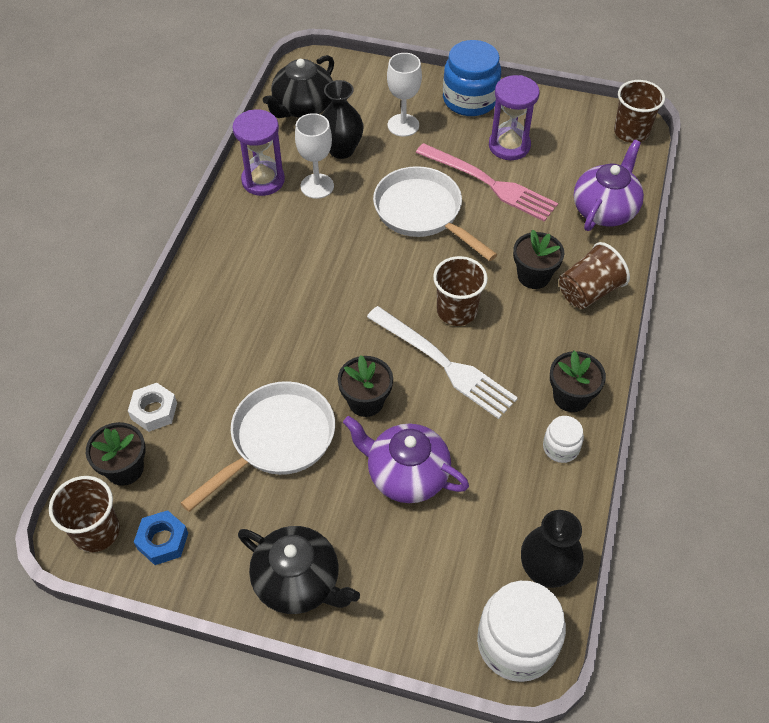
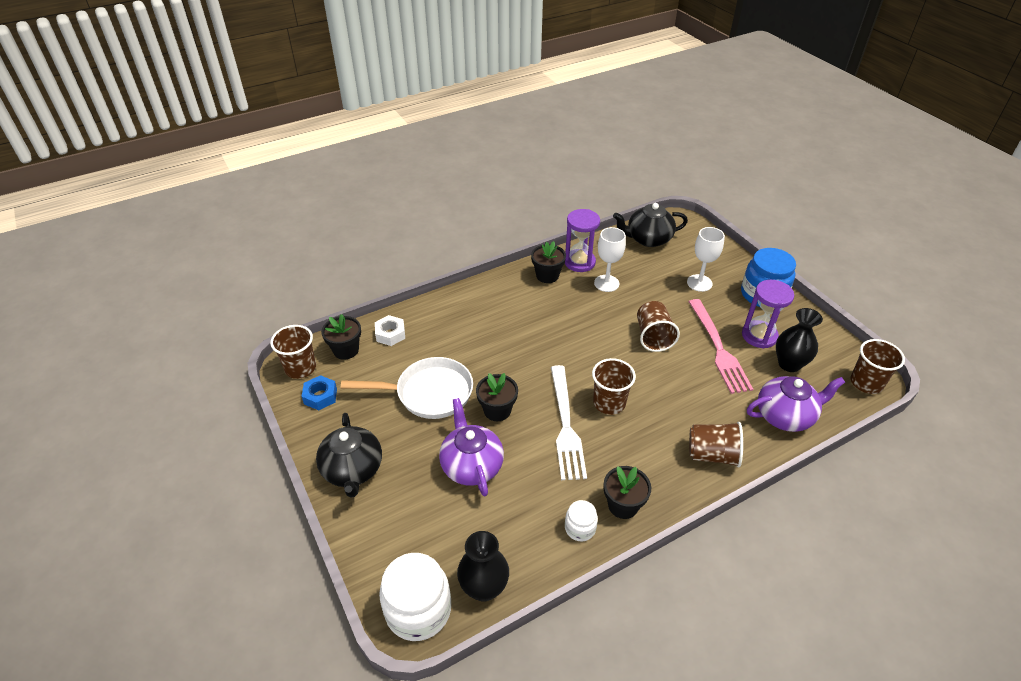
camera: 45 degrees right, 10 degrees down
black vase [322,80,364,159] -> black vase moved to [776,308,823,372]
white pan [373,166,498,261] -> brown cup [637,301,680,352]
black flower pot [513,230,564,289] -> black flower pot moved to [531,241,566,283]

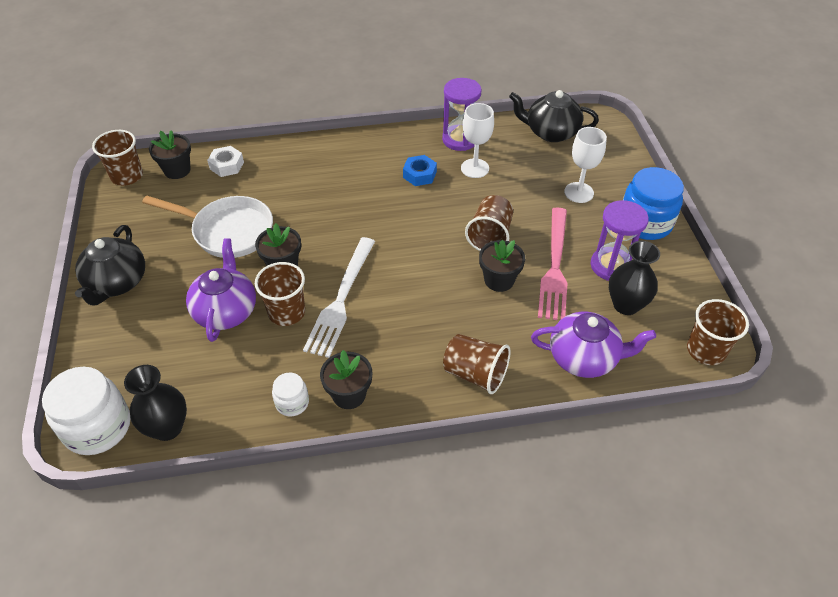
camera: 20 degrees right, 5 degrees up
blue nut [302,375,337,410] -> blue nut moved to [403,155,437,186]
black flower pot [531,241,566,283] -> black flower pot moved to [479,240,525,292]
brown cup [592,358,636,415] -> brown cup moved to [255,262,305,326]

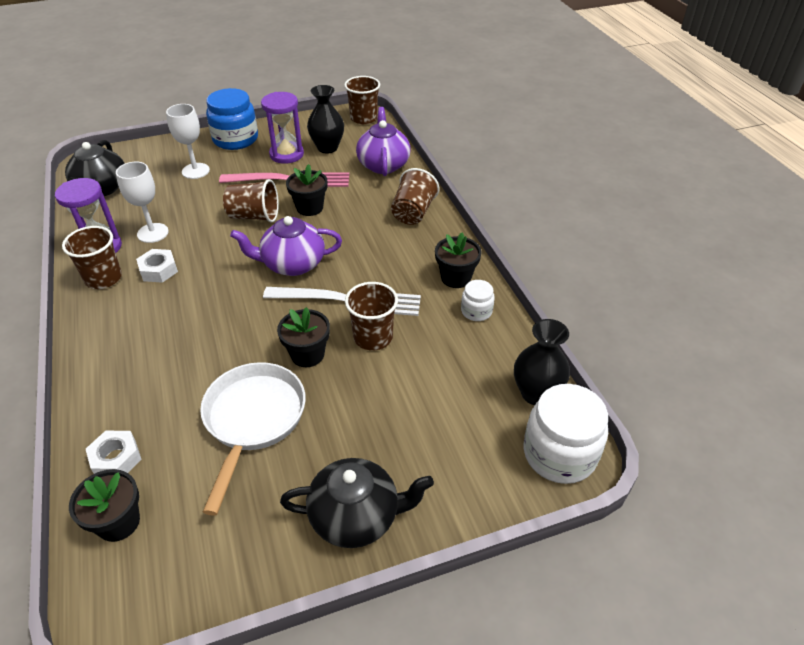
camera: 100 degrees left, 5 degrees down
brown cup [92,130,143,186] -> brown cup moved to [62,226,122,289]
purple teapot [186,238,256,342] -> purple teapot moved to [230,216,342,276]
blue nut [403,155,437,186] -> white nut [136,249,178,283]

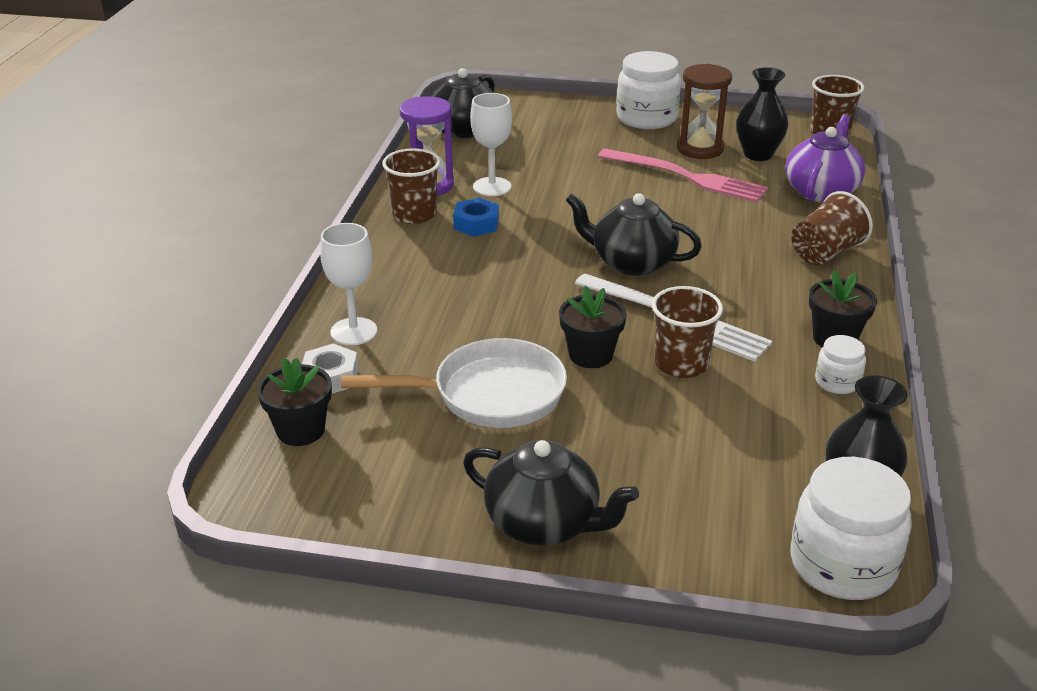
camera: 30 degrees right, 10 degrees down
white nut [136,249,178,283] -> blue nut [453,198,499,237]
white goblet [166,104,210,179] -> white goblet moved to [320,223,377,345]
white pan [200,362,306,516] -> white pan turned 45 degrees clockwise [341,338,567,428]
blue jar [206,88,258,150] -> white jar [616,51,681,129]
brown cup [223,179,279,222] -> none
purple teapot [230,216,342,276] -> black teapot [566,193,702,276]
purple hourglass [261,92,304,164] -> brown hourglass [677,64,732,159]
black flower pot [286,164,327,216] -> none

